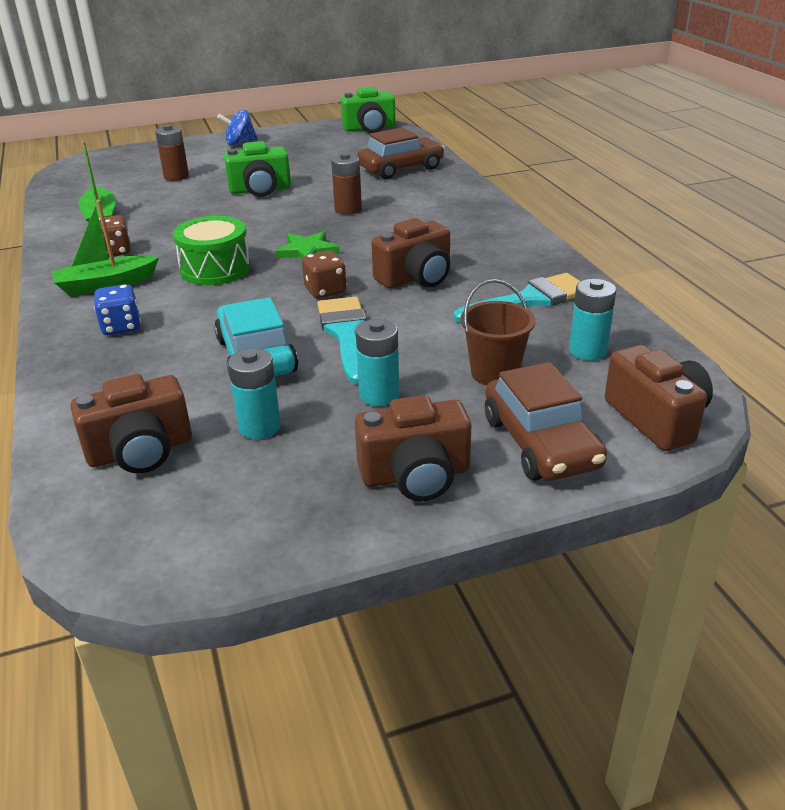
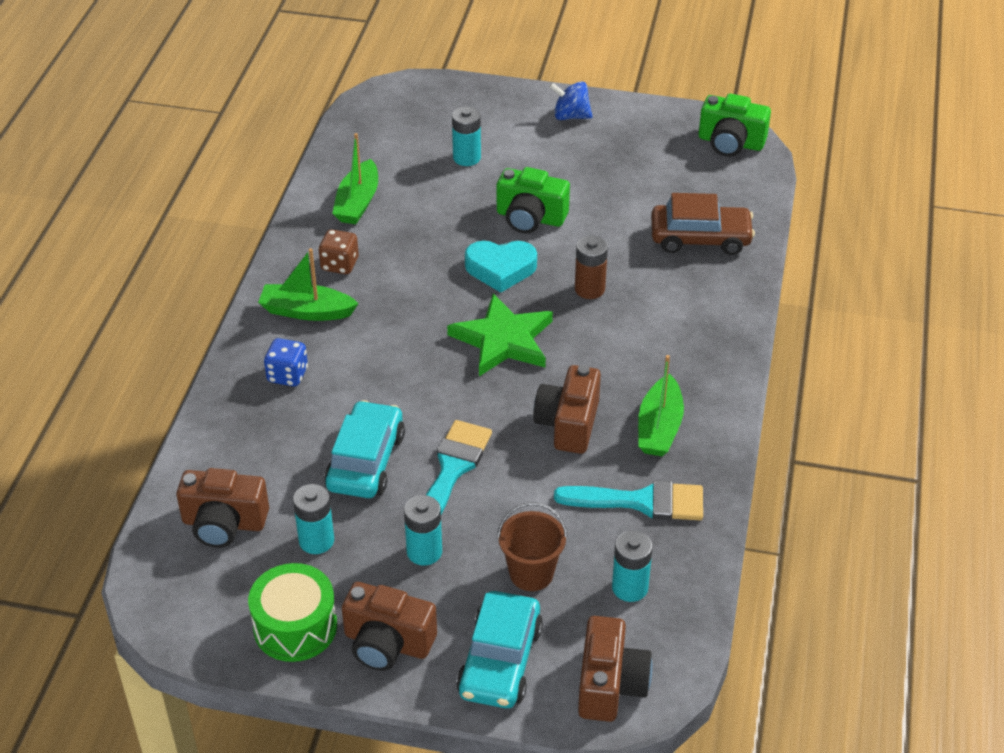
camera: 30 degrees right, 10 degrees up
brown battery [155,125,189,181] -> turquoise battery [452,107,481,166]
green drum [173,216,251,285] -> green drum moved to [248,563,337,662]
green star [275,231,340,260] -> green star [447,293,553,376], size x1.62
brown dice [302,250,347,299] -> none
brown camera [371,218,450,289] -> brown camera turned 105 degrees clockwise [533,365,601,454]
brown car [485,362,607,481] -> turquoise car [456,591,543,709]
none -> turquoise heart [465,241,537,293]
none -> green boat [638,355,684,456]

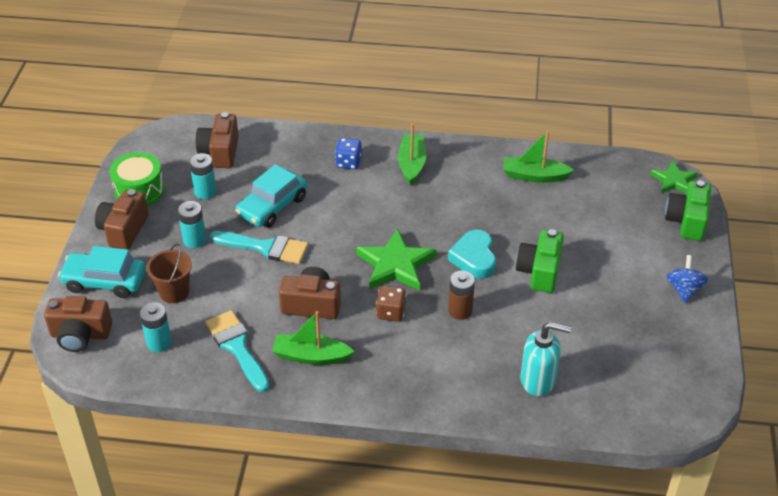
camera: 85 degrees right, 0 degrees up
brown dice [318,230,359,274] -> brown dice moved to [376,286,406,322]
turquoise car [324,400,405,498] -> turquoise car turned 120 degrees clockwise [235,164,307,228]
turquoise battery [452,107,481,166] -> none
turquoise brush [554,480,703,520] -> turquoise brush turned 150 degrees clockwise [205,310,269,392]
brown car [651,193,755,255] -> turquoise soap dispenser [521,322,571,396]
green camera [699,94,771,157] -> green camera moved to [665,180,711,241]
none -> green star [650,161,697,193]

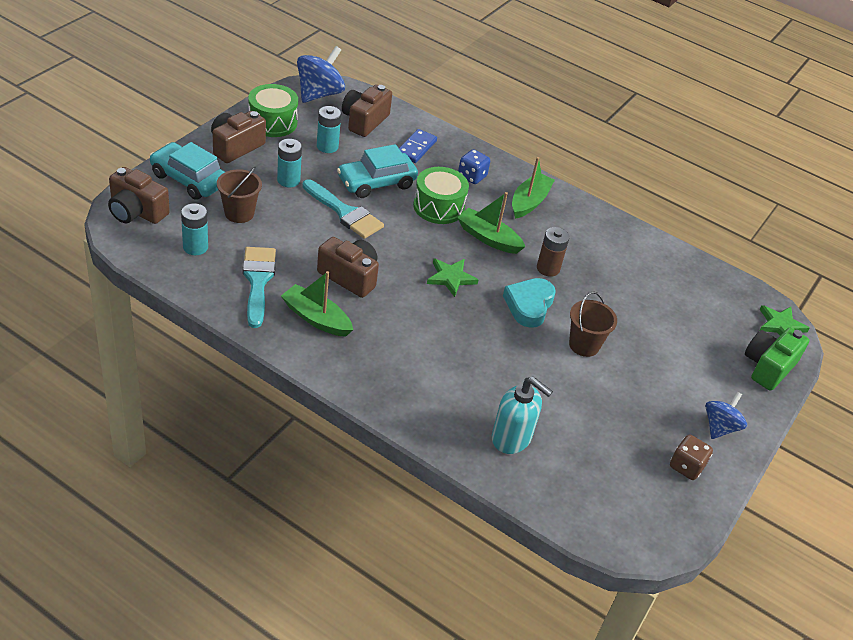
camera: 20 degrees right, 0 degrees up
green star [356,229,436,291] -> green star [427,259,478,297], size x0.62
brown dice [376,286,406,322] -> brown dice moved to [670,435,713,480]
brown battery [448,271,475,320] -> brown battery moved to [537,227,570,277]
green boat [503,131,574,183] -> green boat moved to [457,192,525,254]
green camera [516,229,564,293] -> brown bucket [569,292,617,357]
none -> blue spinning top [297,46,345,103]
none -> blue domino [399,129,437,163]
none -> green drum [413,167,469,224]

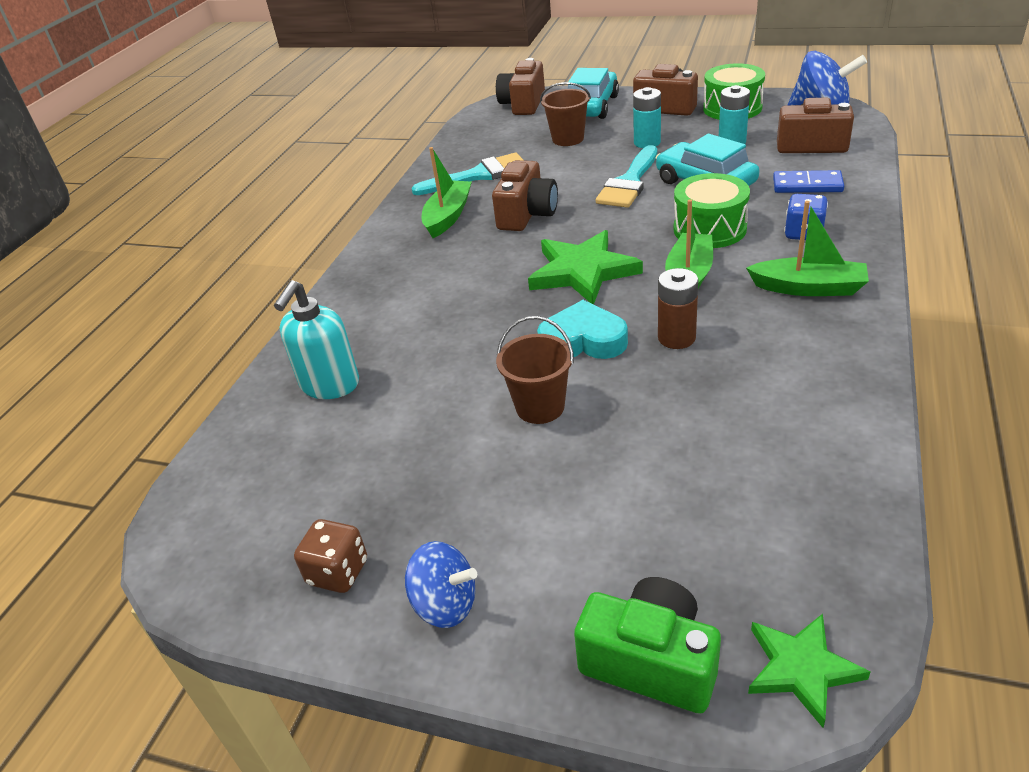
camera: 85 degrees right, 5 degrees down
turquoise battery [181,204,208,255] -> none
green star [427,259,478,297] -> green star [528,230,643,305], size x1.62

